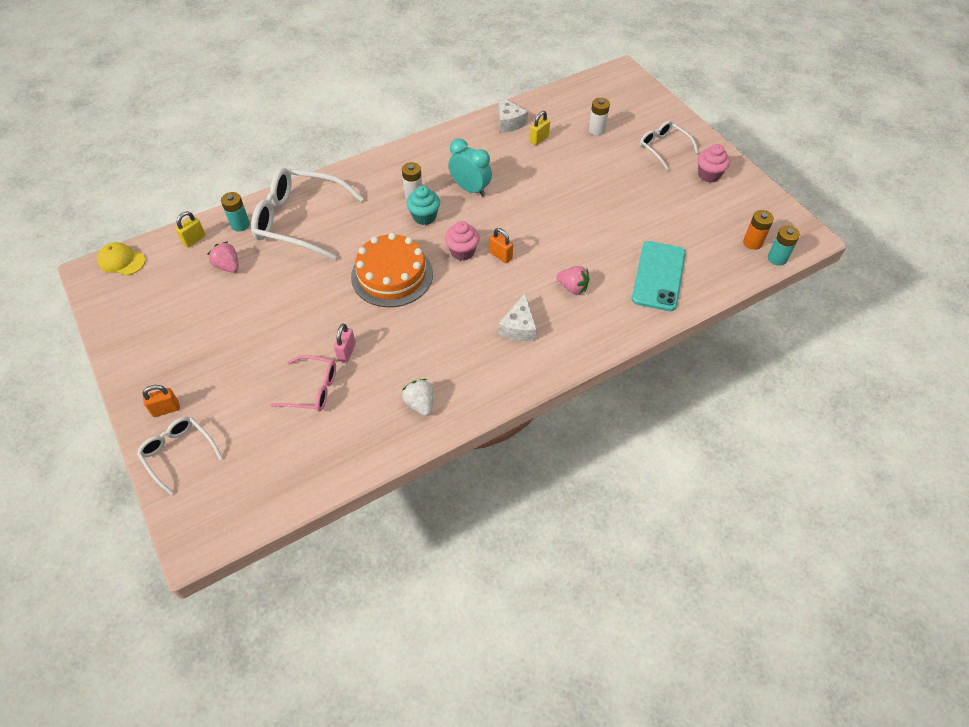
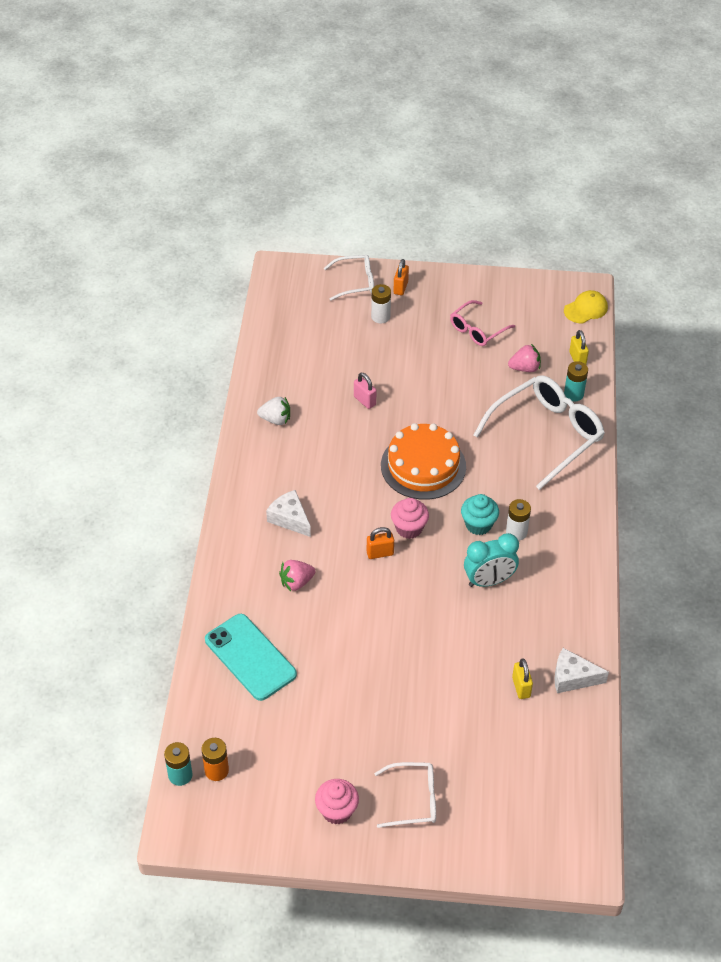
camera: 125 degrees right, 5 degrees down
pink glasses [270,355,336,412] -> pink glasses moved to [450,300,515,346]
white battery [589,98,610,135] -> white battery moved to [371,284,391,323]

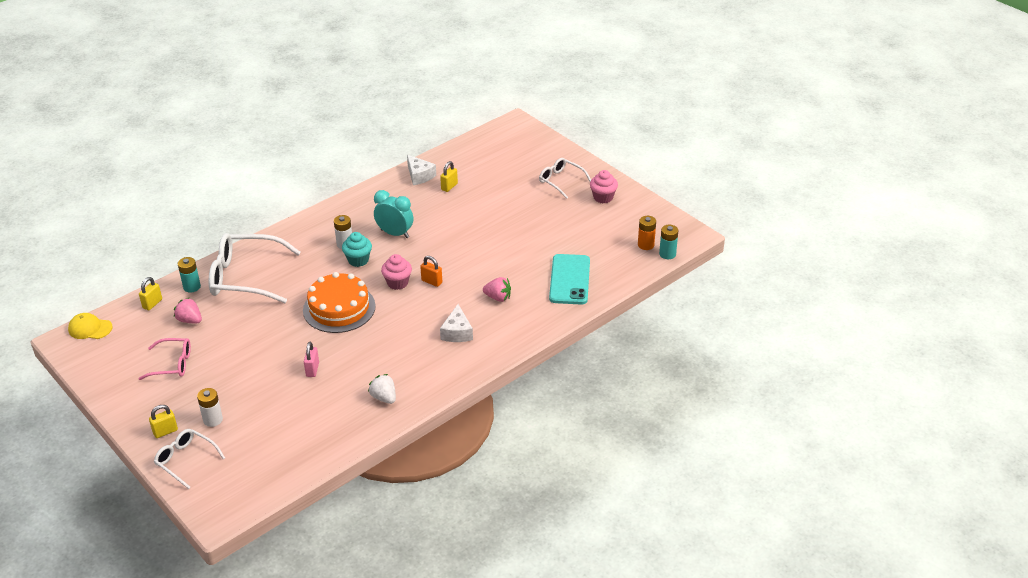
camera: 135 degrees left, 10 degrees down
orange padlock [393,259,409,295] -> yellow padlock [149,405,178,438]

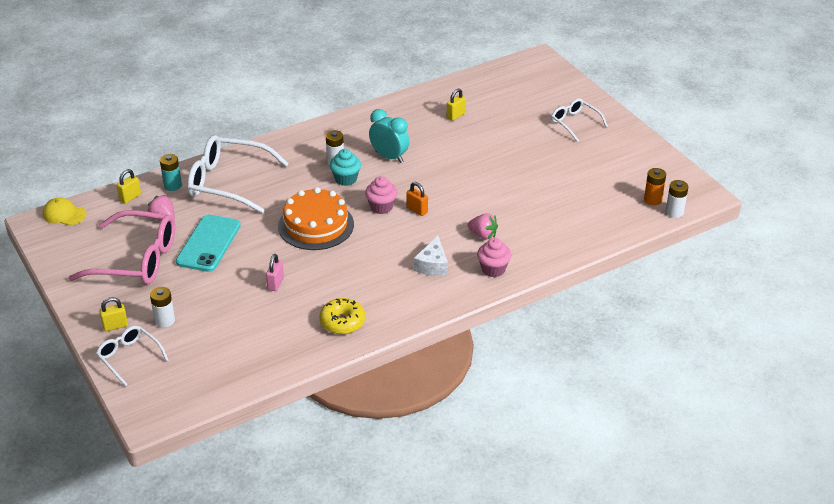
camera: 10 degrees right, 0 degrees up
pink glasses [138,338,191,380] -> pink glasses [68,210,175,284], size x1.84
white strawberry [368,374,396,404] -> yellow donut [320,298,365,334]
white cheese [407,155,436,185] -> none
turquoise phone [549,254,590,305] -> turquoise phone moved to [176,215,241,272]
pink cupcake [590,170,618,203] -> pink cupcake moved to [477,238,511,277]
turquoise battery [659,225,678,259] -> white battery [666,180,688,218]

